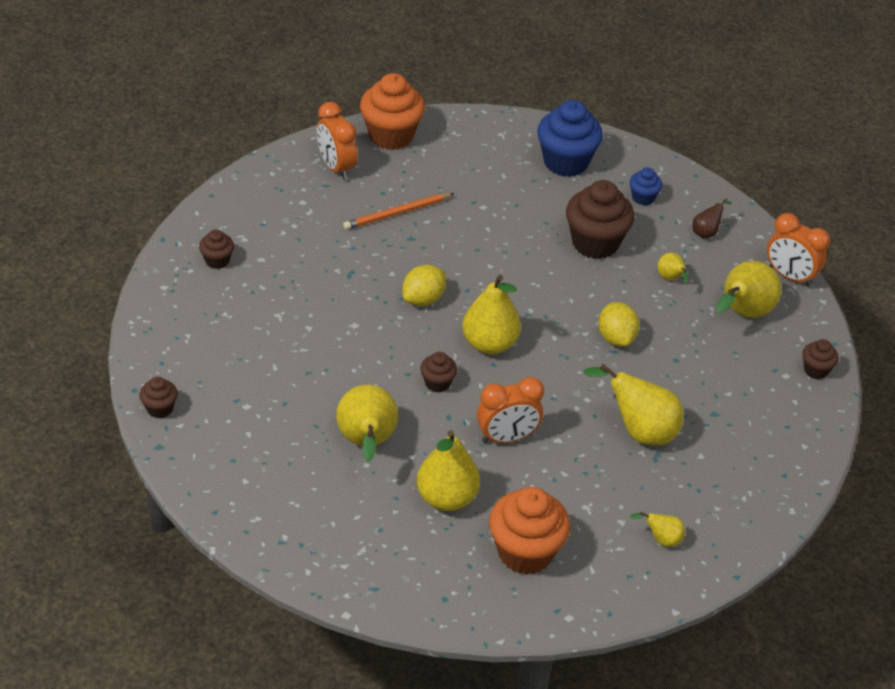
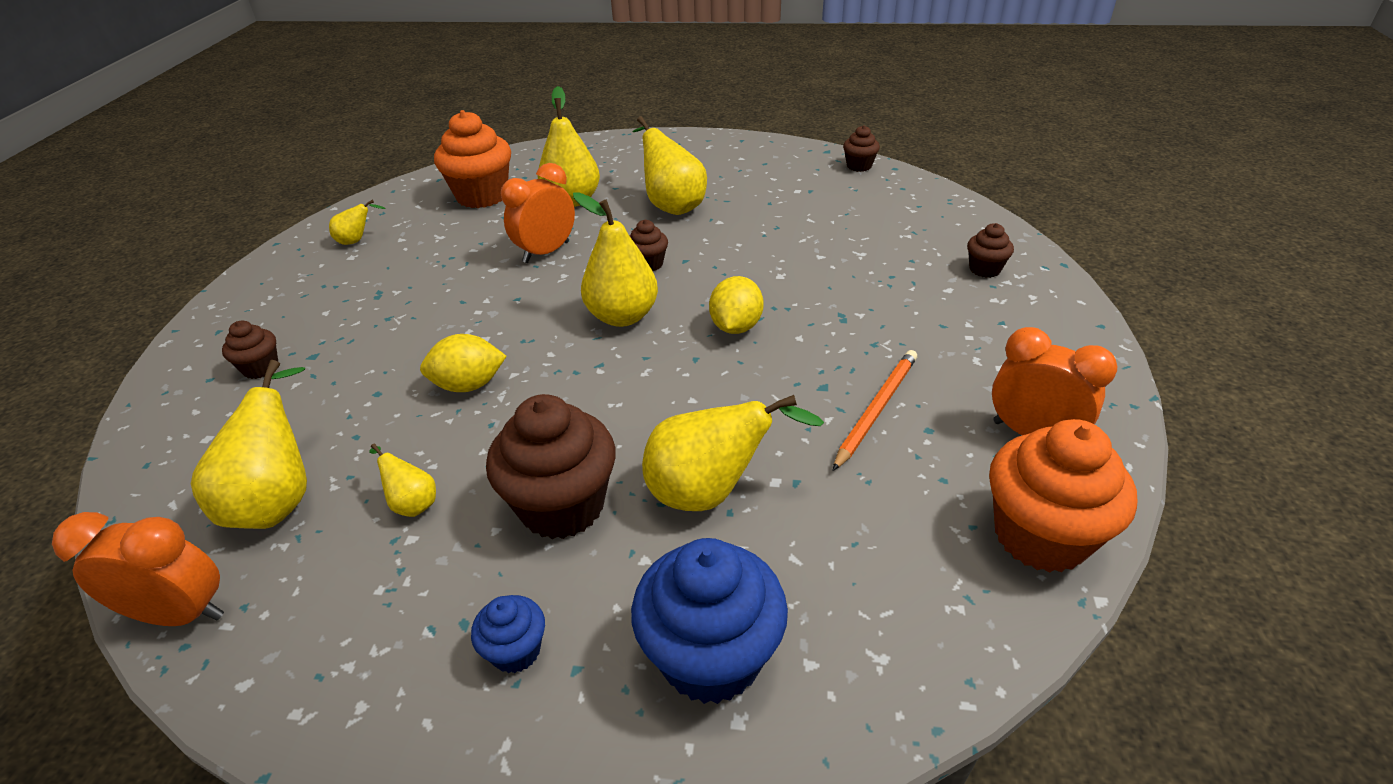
camera: 155 degrees right, 5 degrees down
yellow pear [584,364,683,446] -> yellow pear moved to [642,395,824,511]
yellow lemon [598,302,639,347] -> yellow lemon turned 60 degrees counterclockwise [420,334,507,392]
brown pear [692,198,732,239] -> none
brown cupcake [802,339,839,379] -> brown cupcake moved to [222,320,278,379]

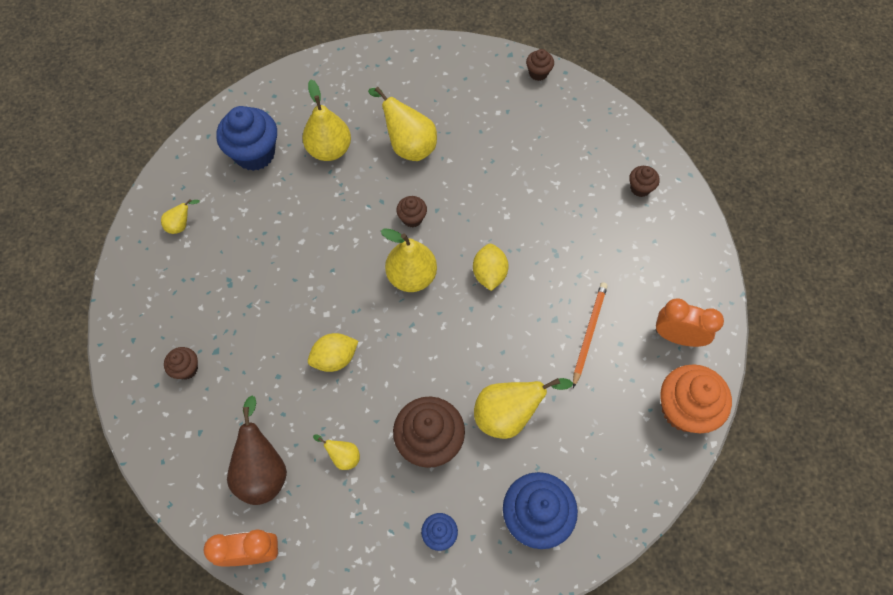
camera: 15 degrees left, 25 degrees up
yellow pear [191,360,307,529] -> brown pear [227,396,287,505]
orange cupcake [434,110,511,208] -> blue cupcake [216,106,277,171]
orange clock [501,163,575,263] -> none

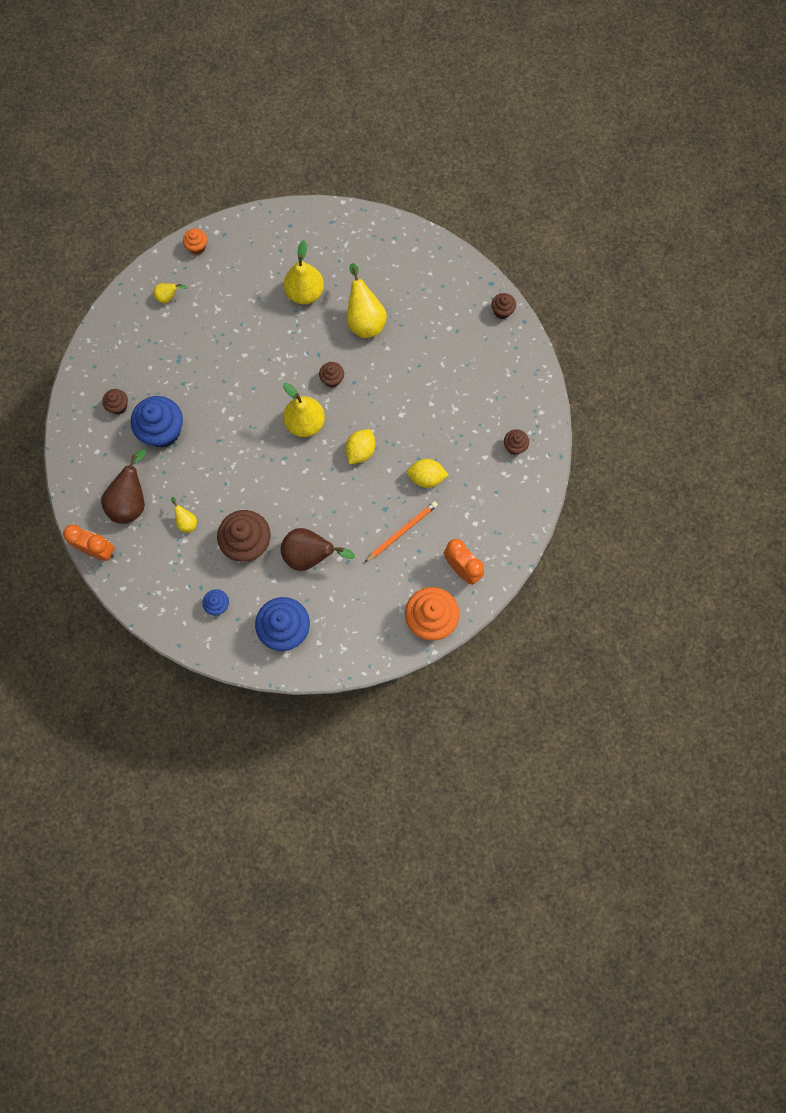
camera: 30 degrees right, 10 degrees up
blue cupcake [216,106,277,171] -> blue cupcake moved to [131,396,183,448]
yellow lemon [308,333,358,372] -> yellow lemon moved to [407,459,449,488]
yellow pear [474,378,573,439] -> brown pear [281,528,355,571]
none -> orange cupcake [183,229,207,254]

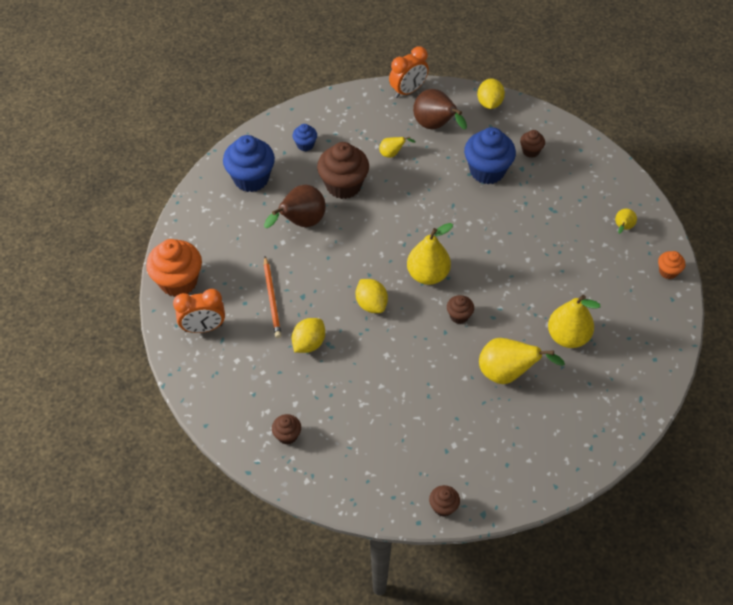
camera: 120 degrees right, 20 degrees down
none -> yellow lemon [477,78,505,109]

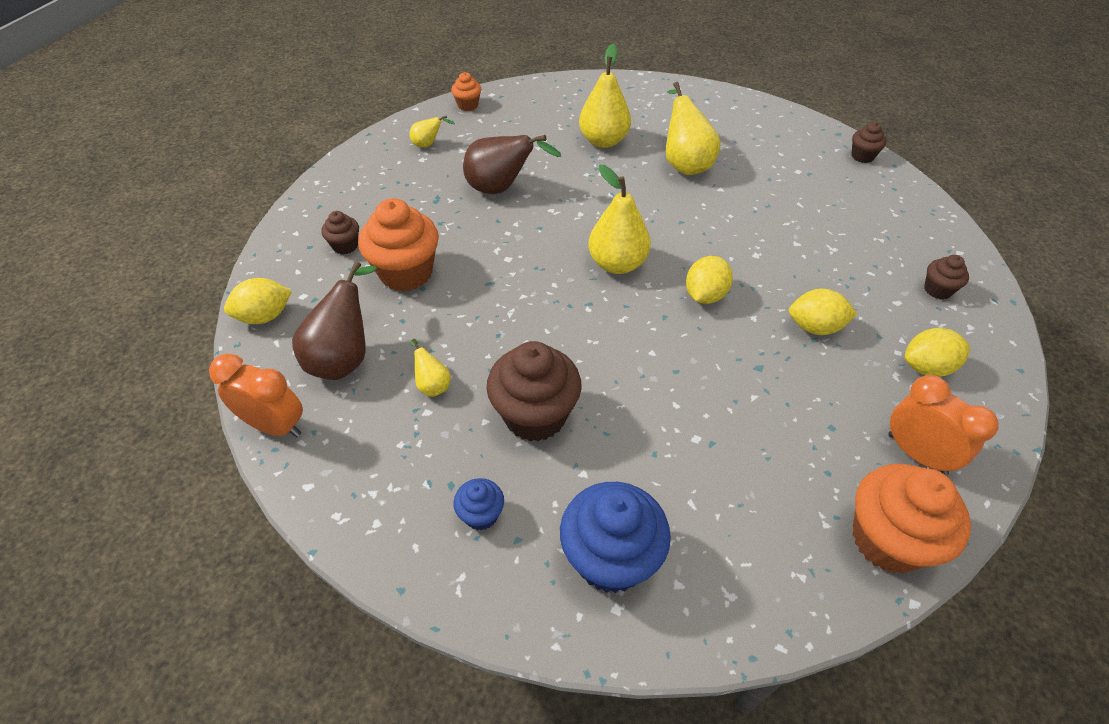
camera: 120 degrees left, 5 degrees down
brown pear [264,185,326,228] -> brown pear moved to [463,135,561,194]
orange pencil [264,256,282,338] -> none
brown cupcake [447,295,474,324] -> none
blue cupcake [464,127,516,184] -> orange cupcake [358,198,439,291]
none -> yellow lemon [905,328,970,377]

